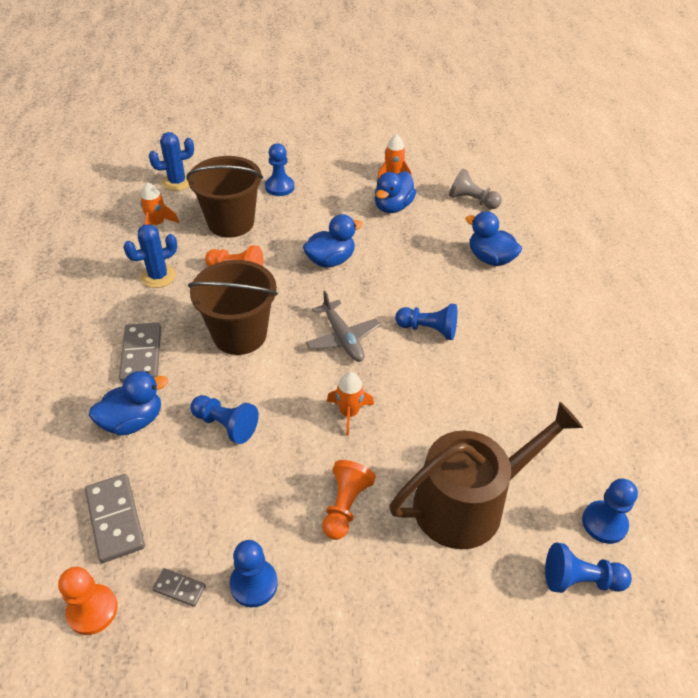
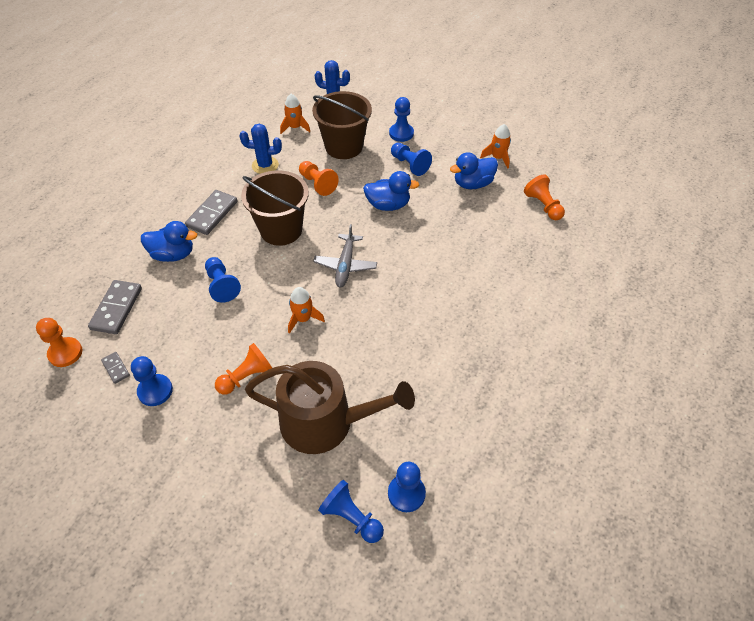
camera: 35 degrees right, 5 degrees up
blue pawn [395,304,457,340] -> blue pawn moved to [391,143,432,176]
grey pawn [449,169,502,209] -> orange pawn [524,174,565,220]
blue duck [465,211,522,266] -> none

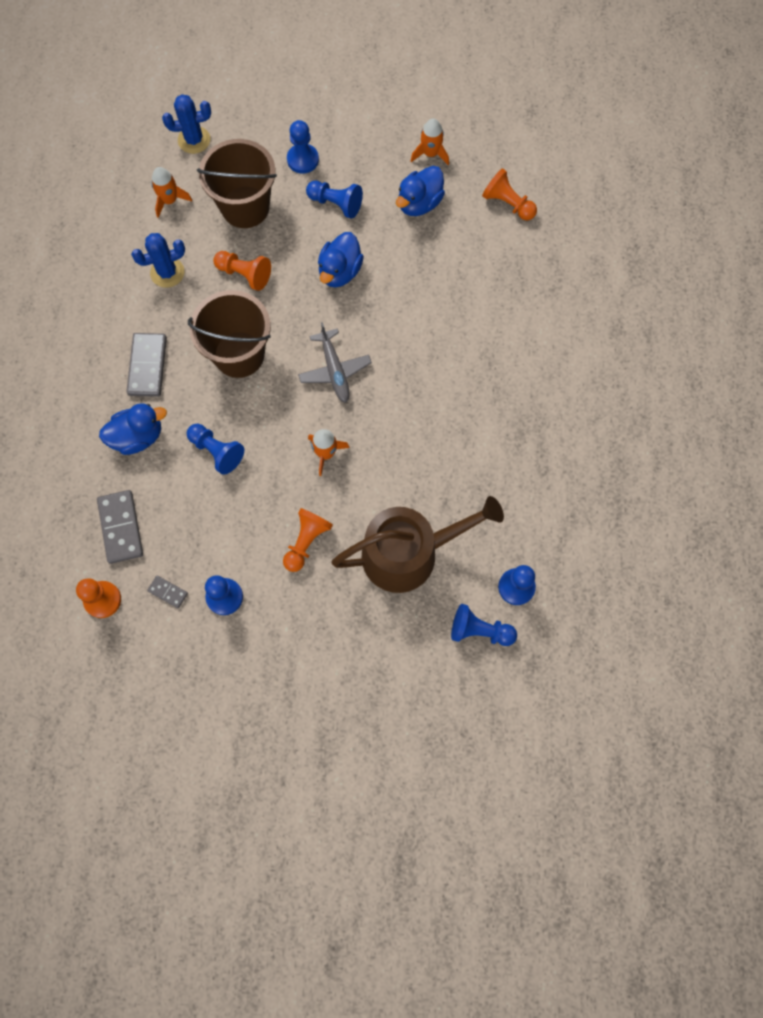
camera: 25 degrees left, 20 degrees up
blue duck [363,171,420,211] -> blue duck turned 135 degrees clockwise [318,232,364,288]

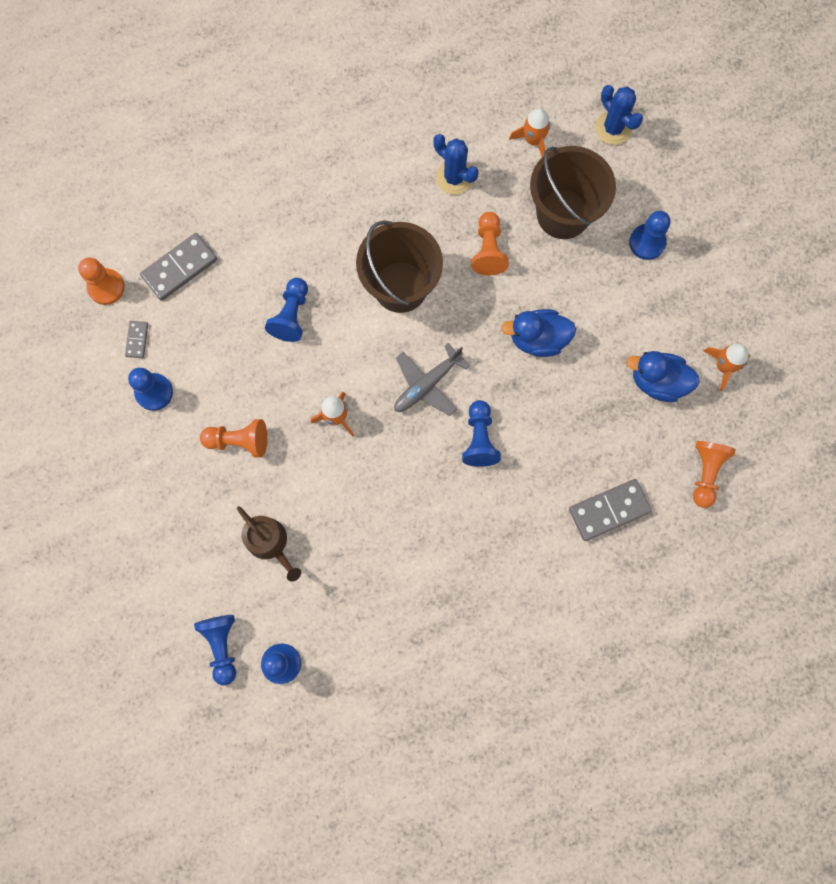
camera: 65 degrees right, 5 degrees up
blue duck [99,403,167,455] -> none
grey domino [126,333,167,397] -> grey domino moved to [569,479,651,541]
blue pawn [306,181,363,219] -> blue pawn moved to [462,400,501,467]
brown watering can [331,496,504,593] -> brown watering can [237,506,301,582], size x0.53

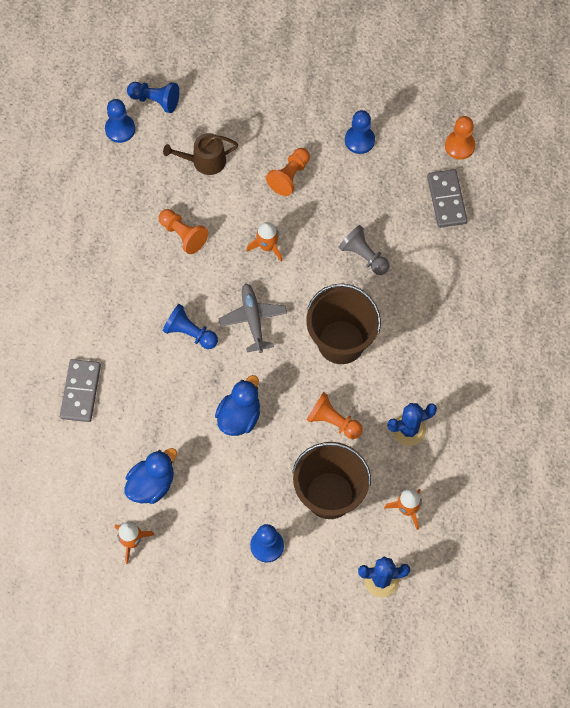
camera: 120 degrees right, 10 degrees down
grey domino [125,321,148,358] -> none
blue pawn [265,278,308,342] -> grey pawn [338,225,389,275]
orange pawn [693,441,736,508] -> orange pawn moved to [159,209,208,254]

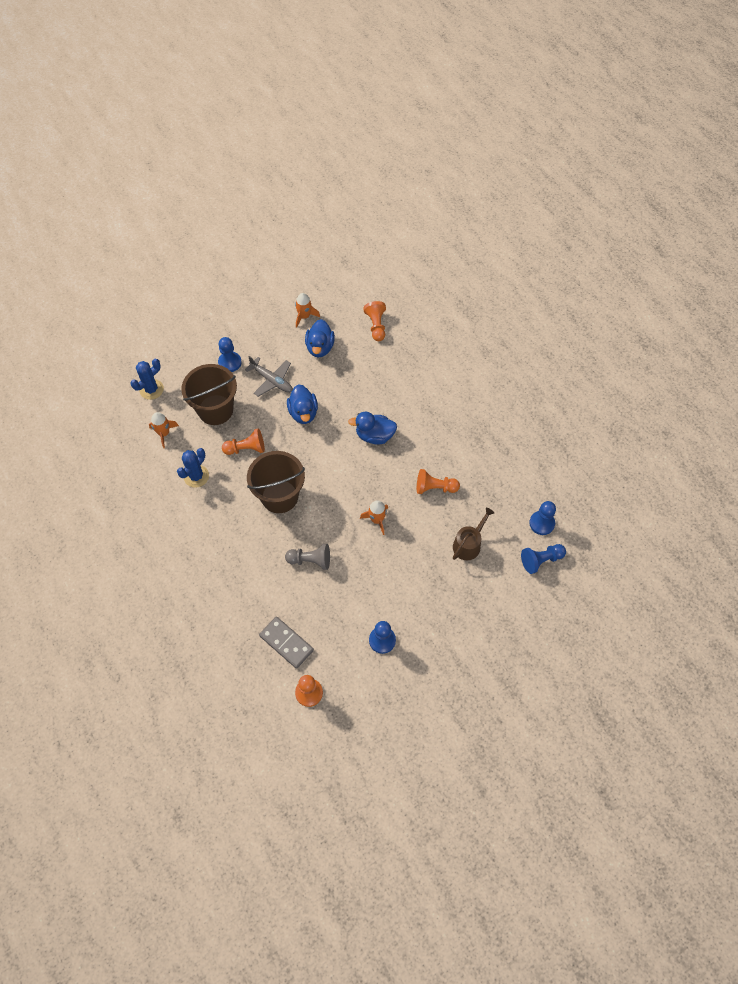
camera: 140 degrees right, 5 degrees down
grey domino [60,359,101,422] -> none
blue pawn [163,304,218,349] -> blue duck [348,412,397,444]
grey plane [219,283,287,353] -> grey plane moved to [245,356,293,397]
orange pawn [266,148,310,196] -> orange pawn moved to [363,301,386,341]

